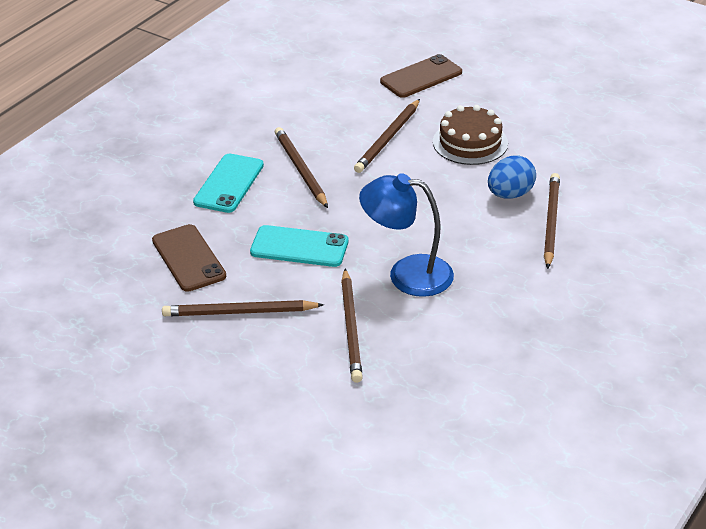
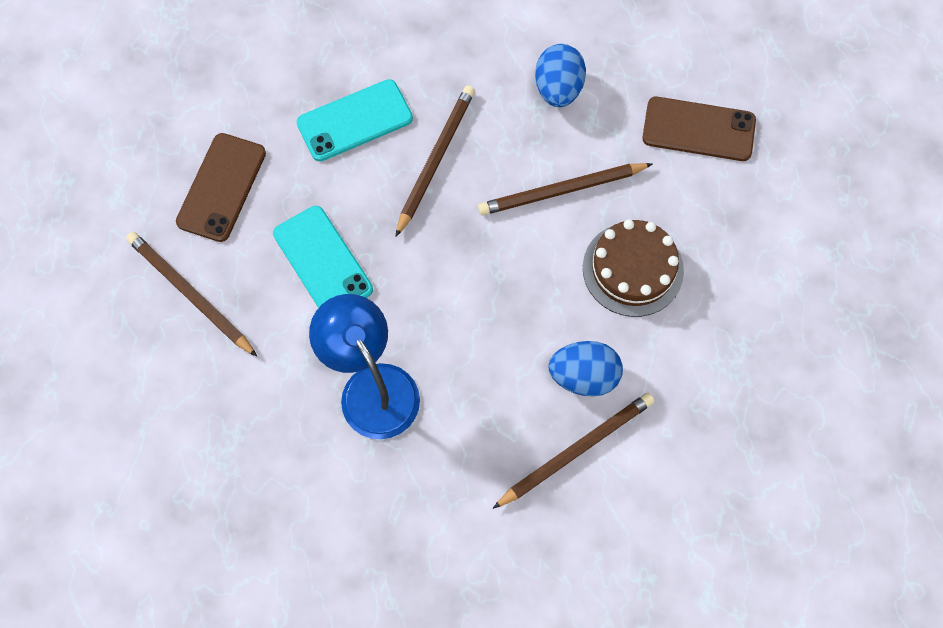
camera: 45 degrees right, 30 degrees up
brown pencil [341,269,363,383] -> none
none -> blue egg [535,44,586,107]

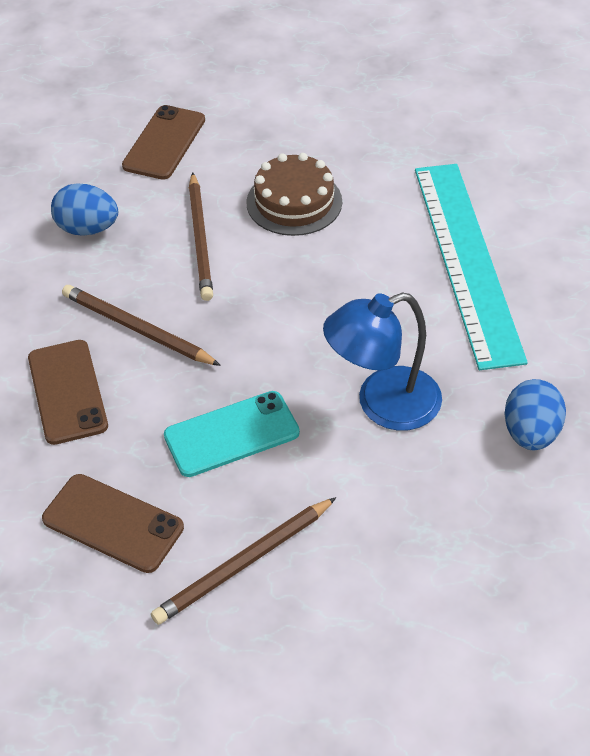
camera: 80 degrees left, 20 degrees down
turquoise phone [297,79,413,161] -> brown phone [28,340,108,445]
brown pencil [492,393,655,509] -> turquoise ruler [415,164,528,370]
blue egg [548,341,623,397] -> blue egg moved to [504,379,566,450]

